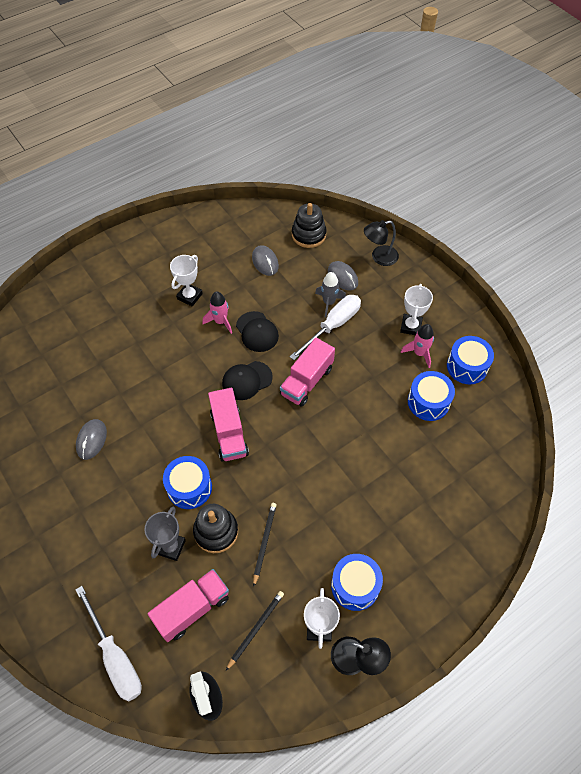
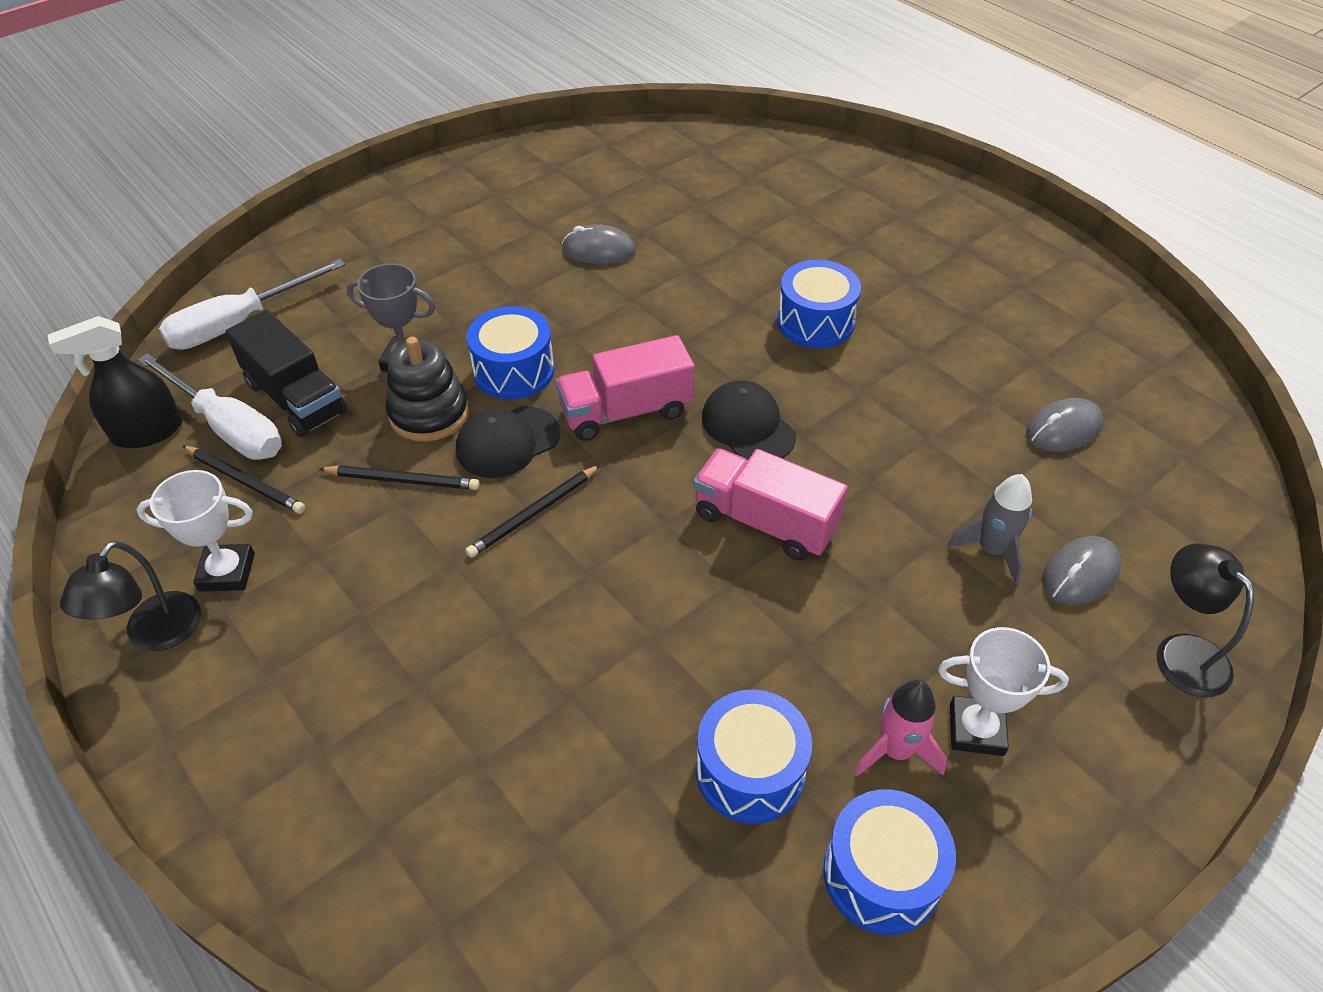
camera: 85 degrees right, 10 degrees down
pink truck [147,569,229,642] -> black truck [226,310,348,437]
white trophy [170,255,203,306] -> none
pink rocket [203,291,232,334] -> none
black cap [236,311,279,352] -> black cap moved to [456,406,560,478]
white screwdriver [290,295,361,360] -> white screwdriver moved to [137,353,282,460]
black stacking toy [292,203,327,248] -> none
blue drum [331,554,383,611] -> blue drum moved to [777,260,861,348]
none -> black pencil [465,465,600,558]

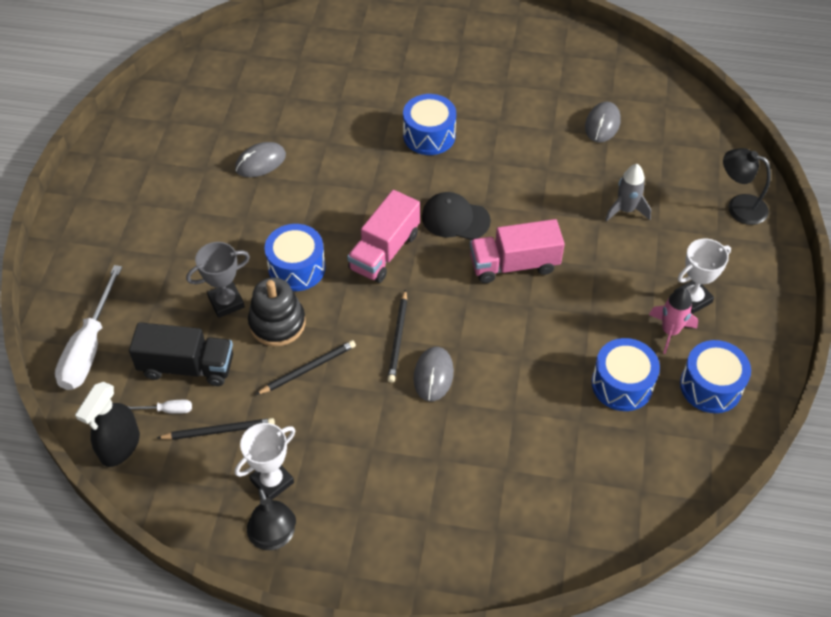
camera: 40 degrees left, 5 degrees up
white screwdriver [137,353,282,460] -> white screwdriver [128,400,192,414], size x0.44
black cap [456,406,560,478] -> none
grey mouse [1042,536,1121,606] -> grey mouse moved to [413,347,454,402]

